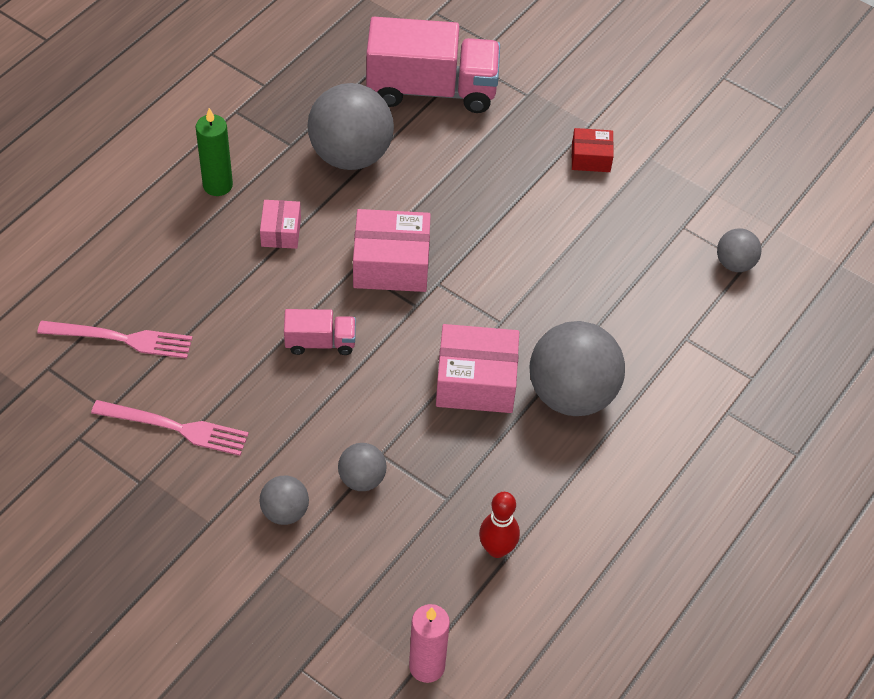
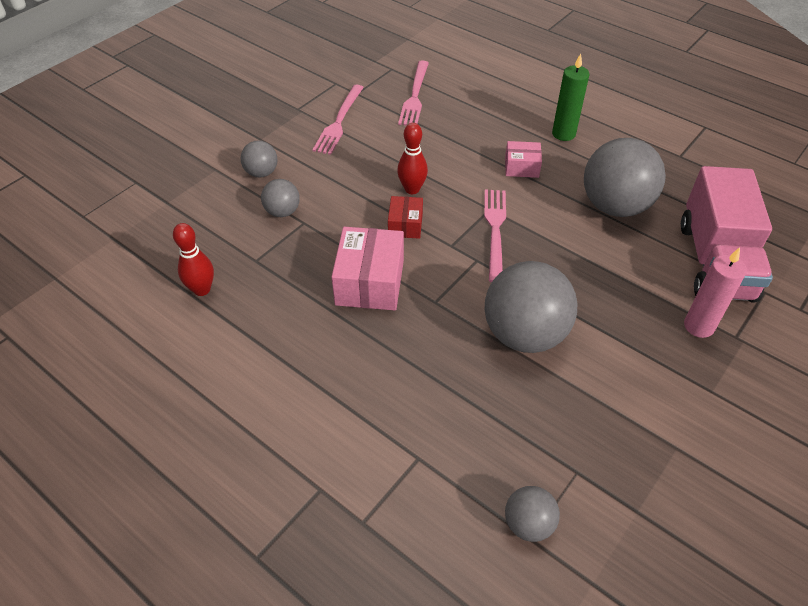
camera: 95 degrees right, 5 degrees down
pink truck [284,309,356,355] -> red bowling pin [397,123,428,194]
pink box [353,209,431,292] -> pink fork [484,190,506,282]
pink candle [409,604,450,683] -> pink candle moved to [684,247,747,338]
grey ball [530,321,625,416] -> grey ball moved to [485,261,577,353]
red box [572,128,614,172] -> red box moved to [388,196,423,239]

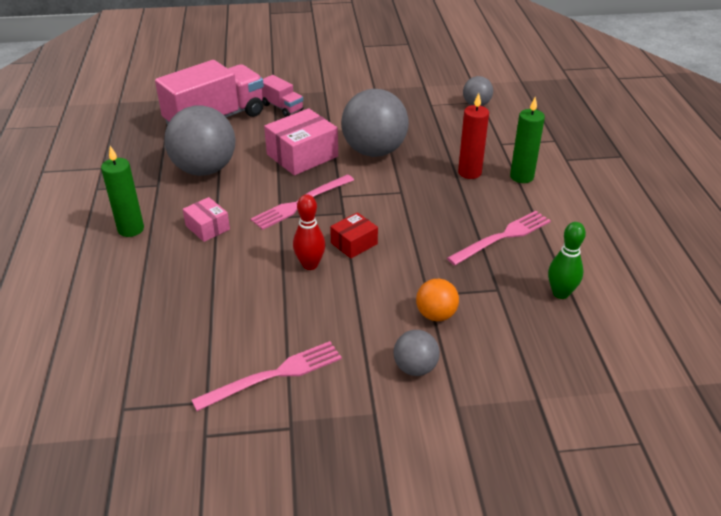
camera: 135 degrees left, 10 degrees down
red bowling pin [173,223,214,296] -> green bowling pin [548,222,586,299]
grey ball [261,179,300,217] -> orange ball [416,279,459,321]
pink box [332,227,404,310] -> pink box moved to [264,108,338,176]
pink fork [398,61,429,126] -> pink fork moved to [447,211,551,265]
pink candle [684,247,747,338] -> pink truck [262,75,303,117]
none -> red candle [458,93,489,179]
none -> green candle [510,97,545,183]

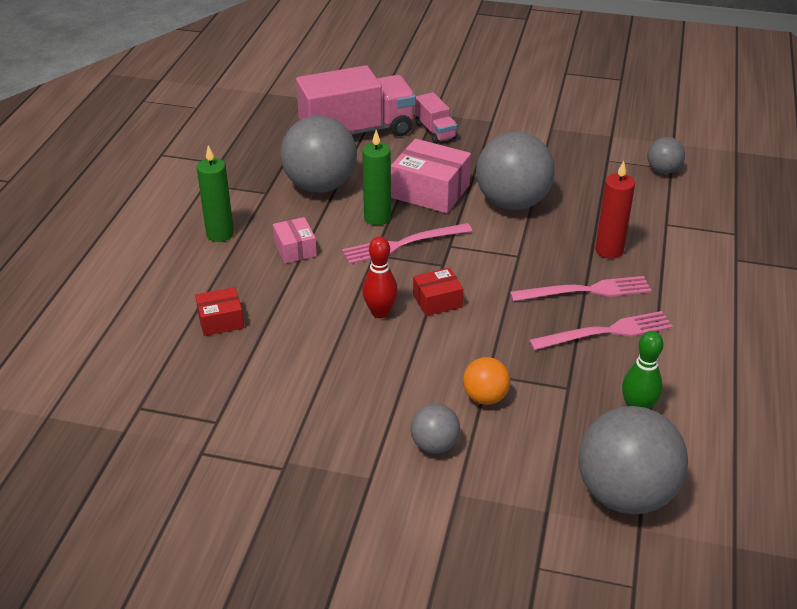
camera: 20 degrees right, 0 degrees up
pink fork [192,341,342,411] -> pink fork moved to [510,276,651,301]
pink box [264,108,338,176] -> pink box turned 45 degrees clockwise [391,139,471,213]
green candle [510,97,545,183] -> green candle moved to [362,130,391,225]
none -> red box [195,287,244,336]
none -> grey ball [578,406,688,514]

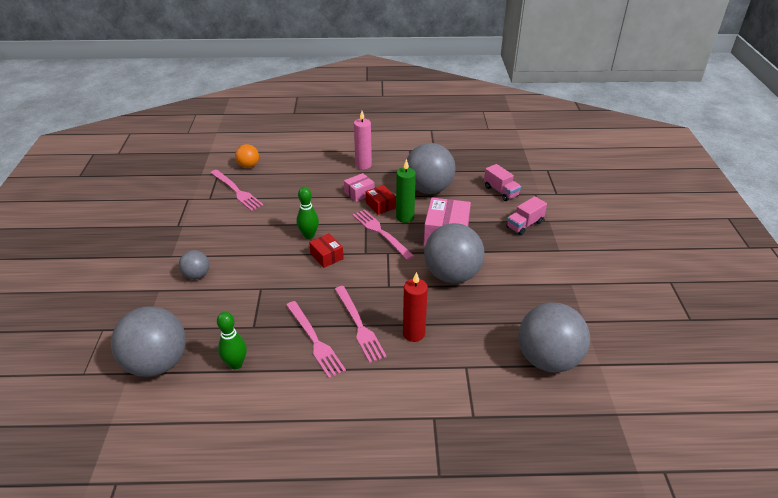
camera: 75 degrees right, 0 degrees up
red box [195,287,244,336] -> red box moved to [366,185,396,215]
green candle [197,145,234,242] -> pink candle [354,111,372,170]
pink truck [296,65,416,136] -> pink truck [484,164,521,201], size x0.48
red bowling pin [362,236,398,318] -> green bowling pin [297,187,319,239]
orange ball [463,357,511,405] -> orange ball moved to [235,144,259,168]
grey ball [647,137,685,174] -> grey ball [518,303,590,373], size x2.02
none -> pink fork [211,170,263,211]

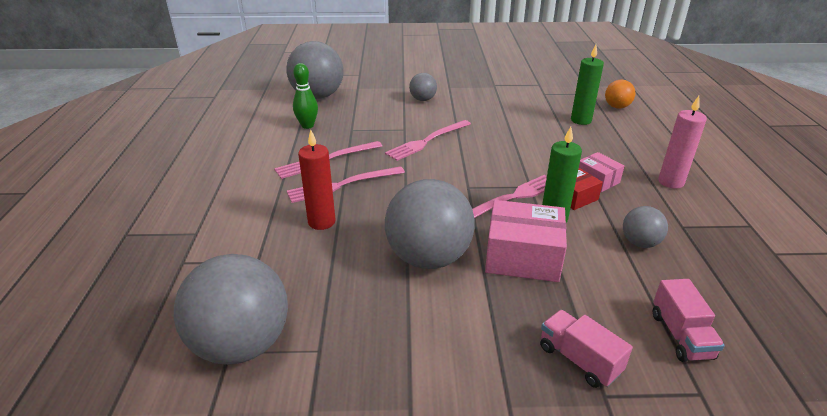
camera: 90 degrees right, 5 degrees down
pink fork [211,170,263,211] -> pink fork moved to [385,120,471,161]
green bowling pin [297,187,319,239] -> none
red box [309,233,344,268] -> none
grey ball [407,143,455,194] -> grey ball [623,206,668,248], size x0.50
pink truck [484,164,521,201] -> pink truck turned 60 degrees counterclockwise [653,279,725,362]
none -> green candle [571,45,604,125]

